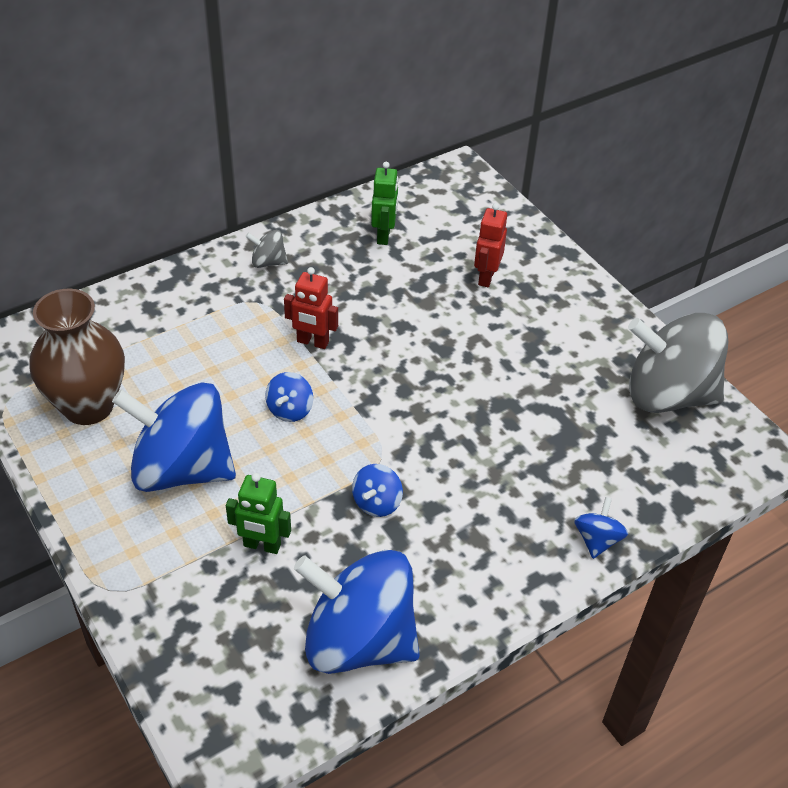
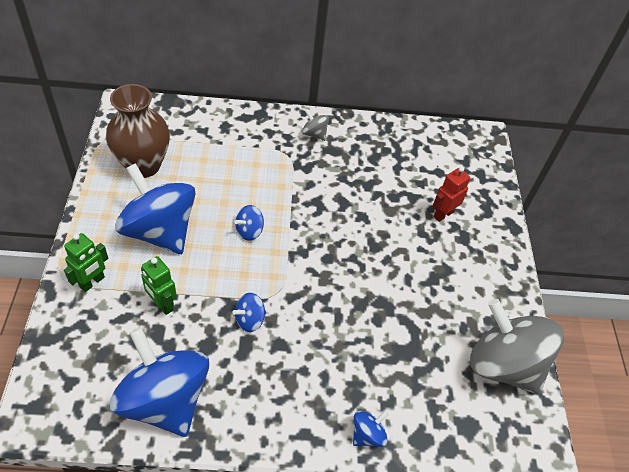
camera: 30 degrees right, 5 degrees up
red robot [284,267,338,349] -> none
green robot [371,162,398,245] -> green robot moved to [64,233,108,292]

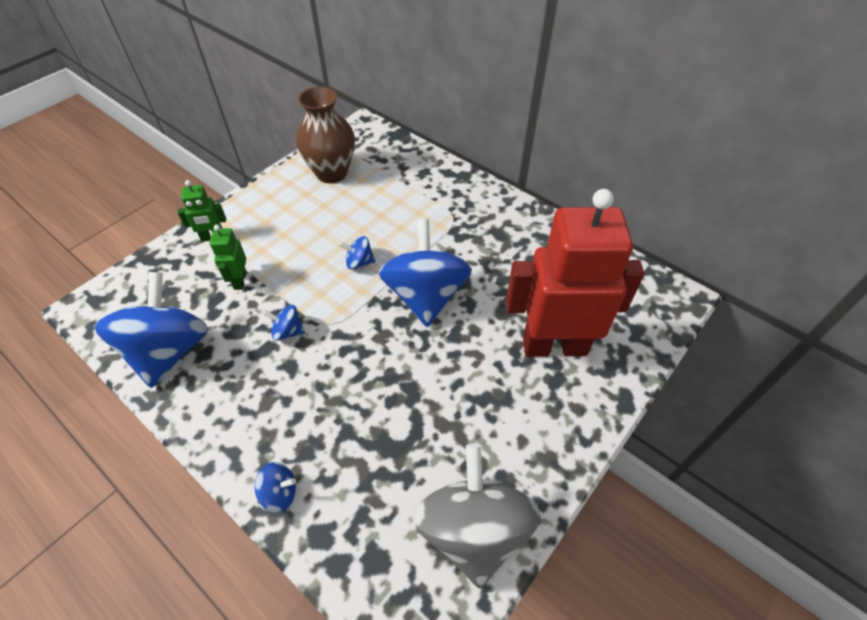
camera: 45 degrees right, 0 degrees up
blue spinning top [115,163,196,254] -> blue spinning top moved to [378,219,472,327]
grey spinning top [302,109,329,141] -> none
red robot [432,167,470,222] -> red robot [506,189,644,357], size x2.40

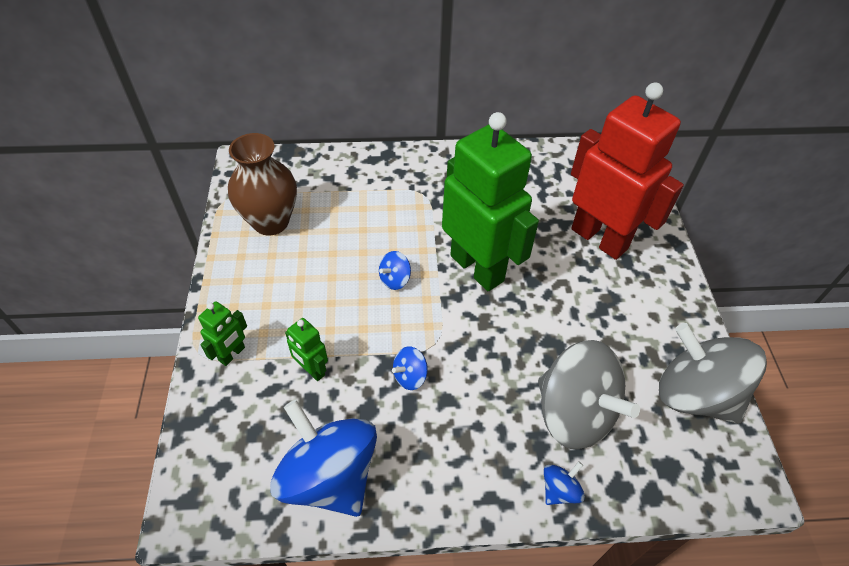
camera: 45 degrees left, 0 degrees up
blue spinning top [378,219,472,327] -> green robot [442,112,539,291]
red robot [506,189,644,357] -> red robot turned 90 degrees clockwise [571,82,684,260]
none -> grey spinning top [538,340,640,450]

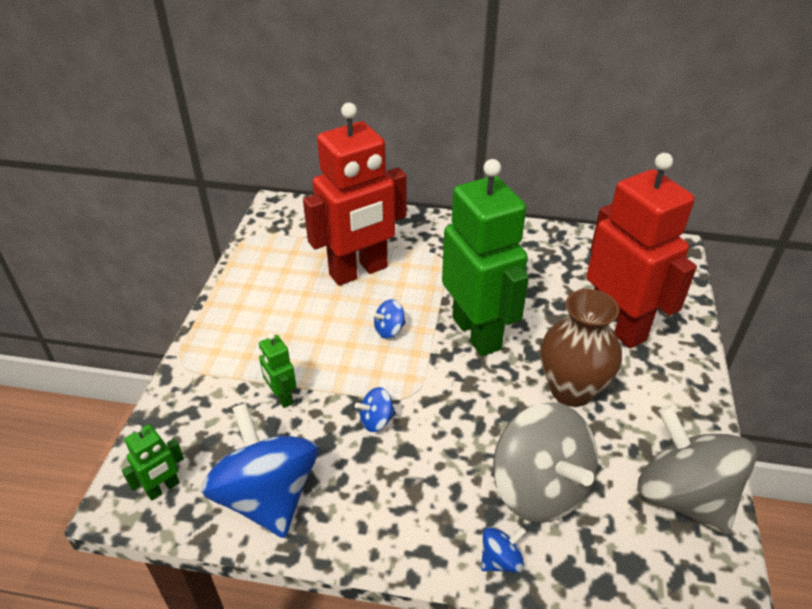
camera: 15 degrees right, 10 degrees down
green robot [198,301,247,366] -> green robot moved to [122,424,184,501]
brown vase [228,133,297,235] -> brown vase moved to [540,289,622,407]
none -> red robot [303,103,406,286]

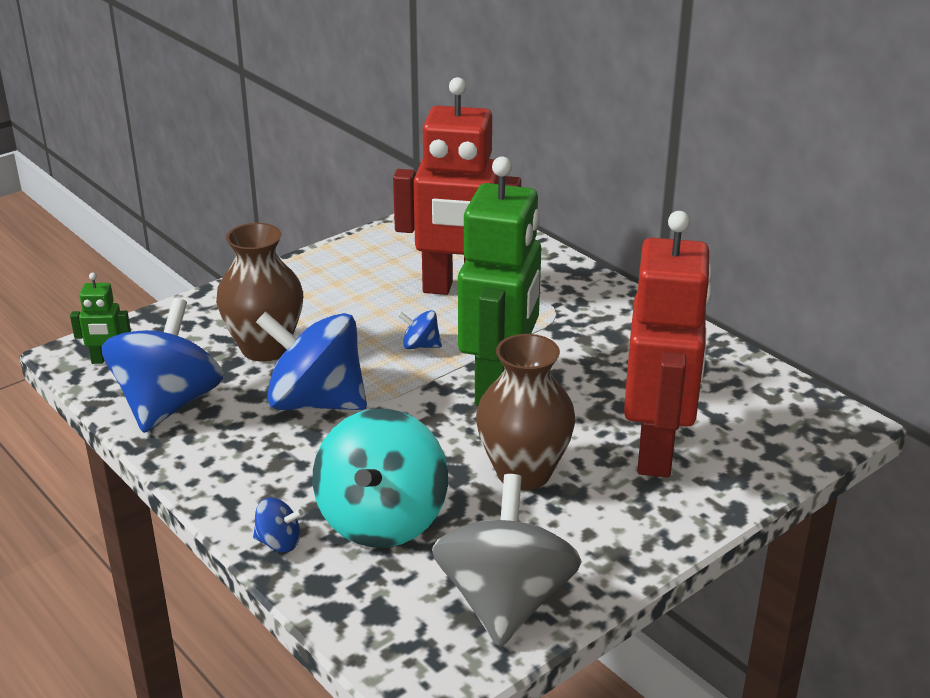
camera: 40 degrees right, 10 degrees down
green robot [259,333,296,408] -> brown vase [216,223,303,362]
blue spinning top [355,387,396,432] -> blue spinning top [256,311,367,410], size x2.38
grey spinning top [493,402,598,523] -> turquoise spinning top [313,409,448,548]

